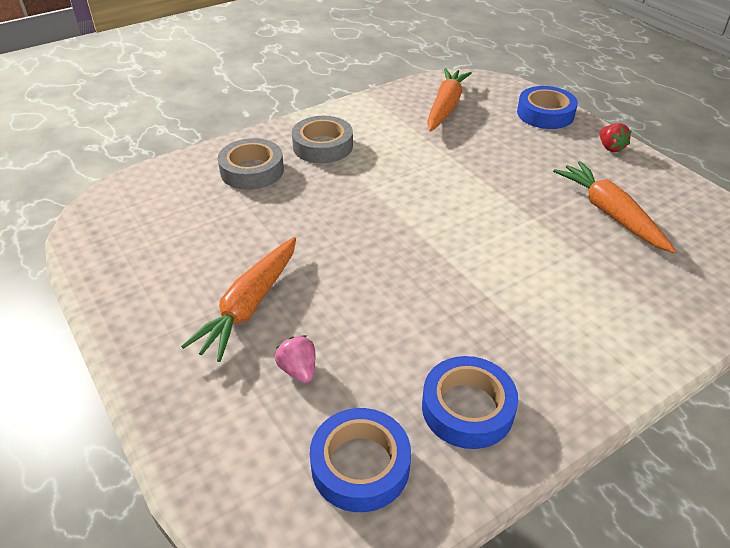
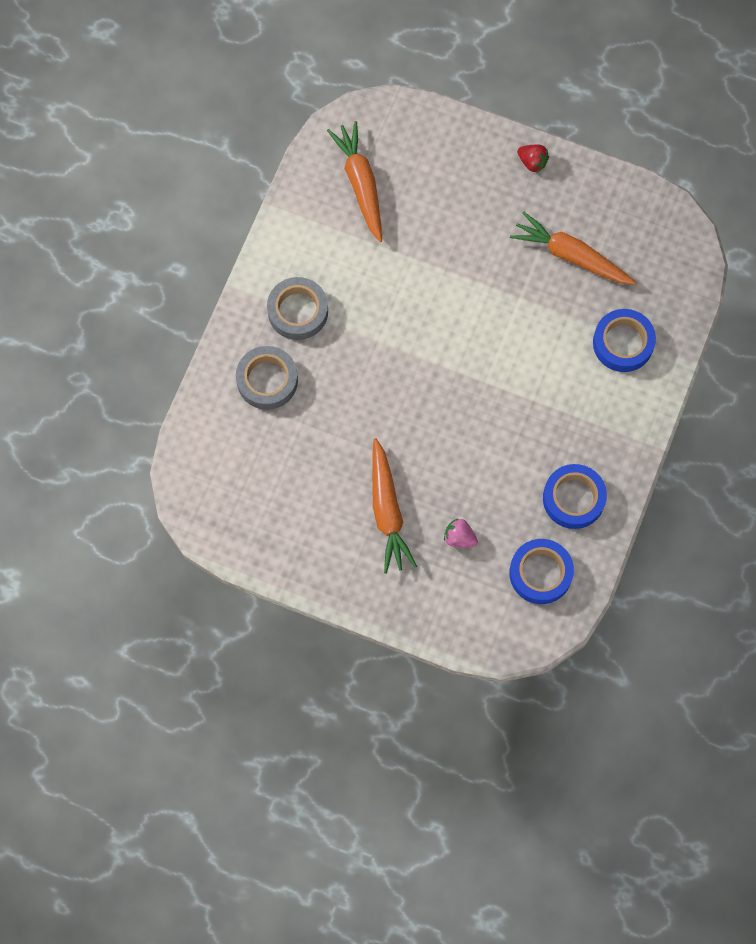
camera: 35 degrees left, 30 degrees up
blue tape [517,86,578,129] -> blue tape moved to [593,309,656,372]

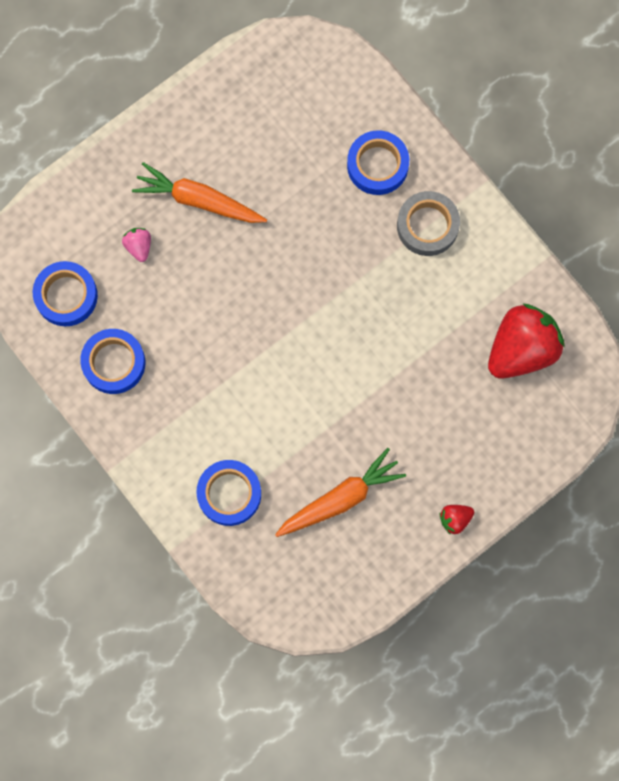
camera: 120 degrees right, 5 degrees up
grey tape [236,346,298,410] -> blue tape [347,130,409,195]
orange carrot [327,121,382,242] -> red strawberry [488,304,565,379]
pink strawberry [444,518,478,548] -> pink strawberry turned 75 degrees counterclockwise [122,228,151,262]

